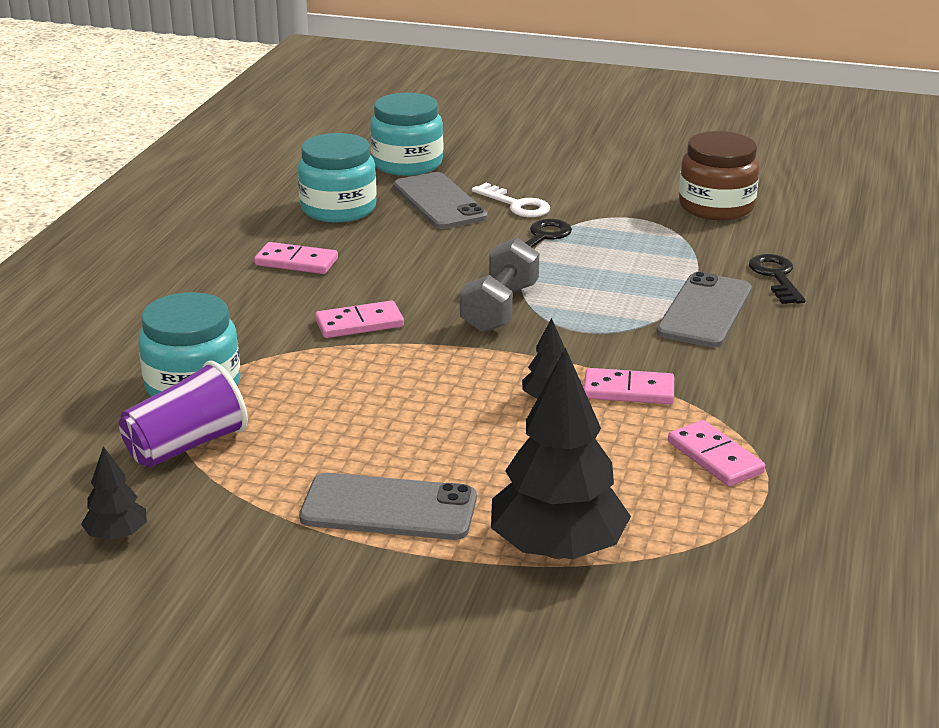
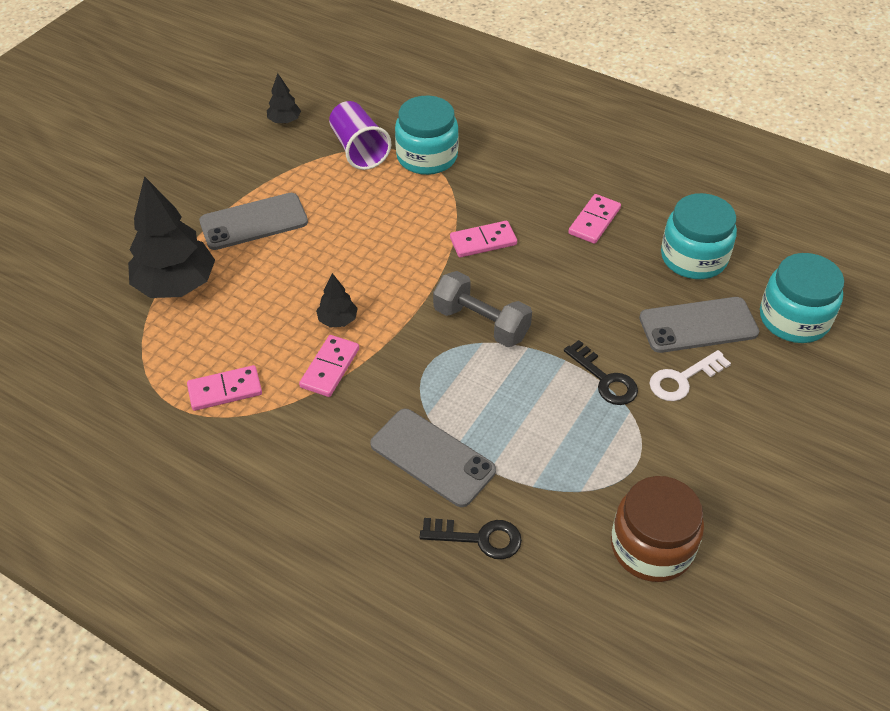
camera: 105 degrees right, 20 degrees up
grey phone [299,473,477,540] -> grey phone turned 45 degrees clockwise [199,193,308,250]
pink domino [315,301,404,338] -> pink domino turned 75 degrees clockwise [450,221,517,258]

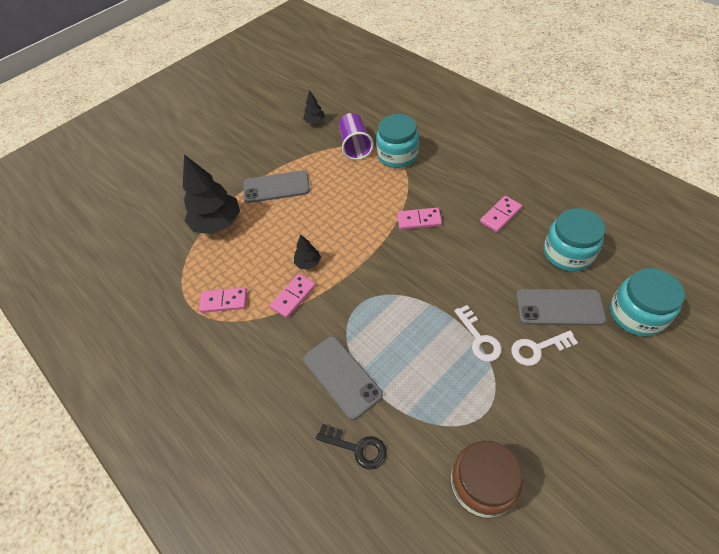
camera: 20 degrees right, 5 degrees up
grey dumbbell [433,271,532,347] -> none
black key [564,340,638,405] -> white key [454,305,502,361]

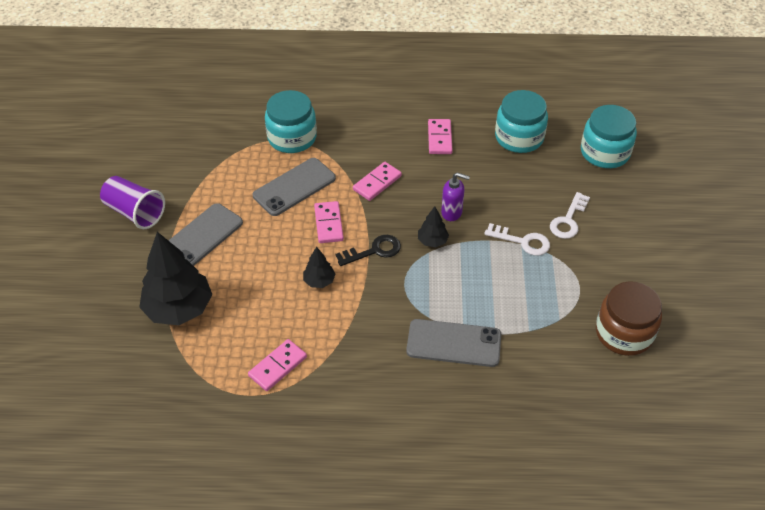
camera: 50 degrees left, 5 degrees down
pink domino [270,274,316,318] -> pink domino moved to [314,201,344,243]
black tree [303,90,325,124] -> black tree moved to [418,206,449,247]
black key [316,424,387,469] -> black key moved to [335,235,401,266]
purple cup [339,113,374,160] -> purple cup moved to [100,176,165,229]
grey phone [516,289,606,326] -> grey phone moved to [253,158,336,216]
none -> purple soap dispenser [441,172,470,221]

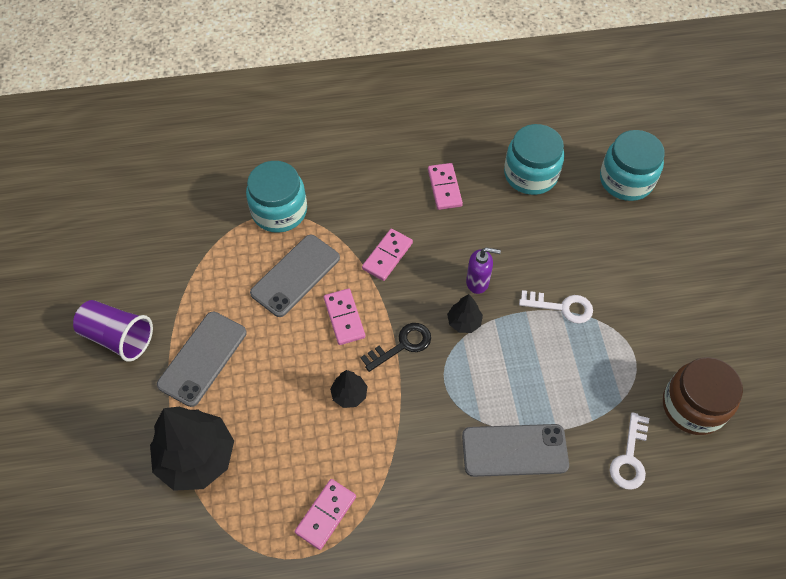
camera: 10 degrees left, 10 degrees up
white key [550,192,590,239] -> white key moved to [610,412,649,490]

